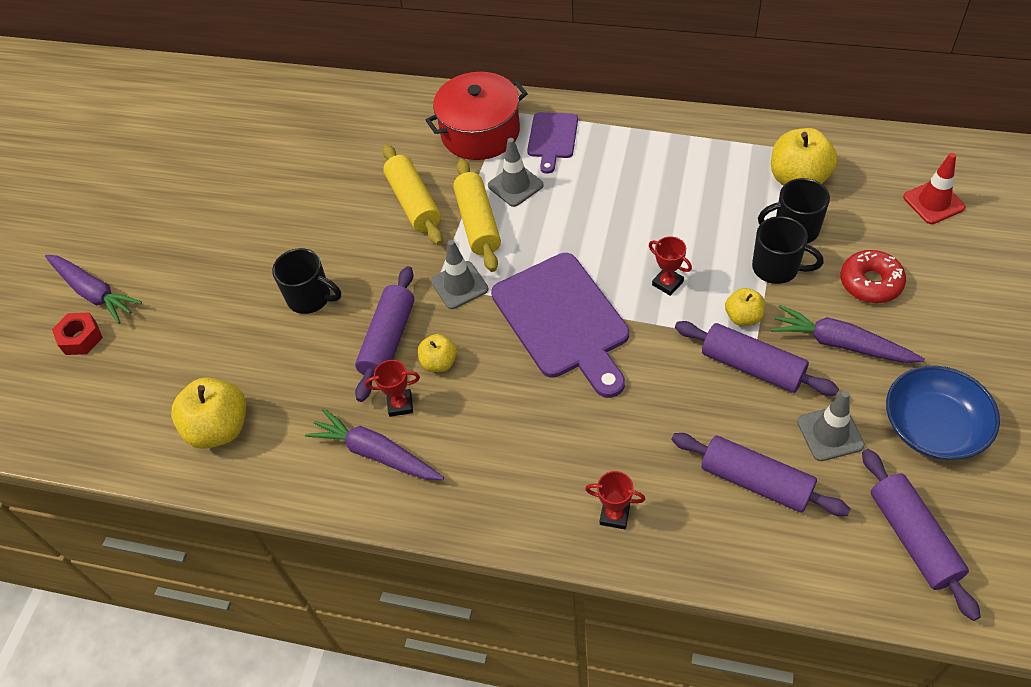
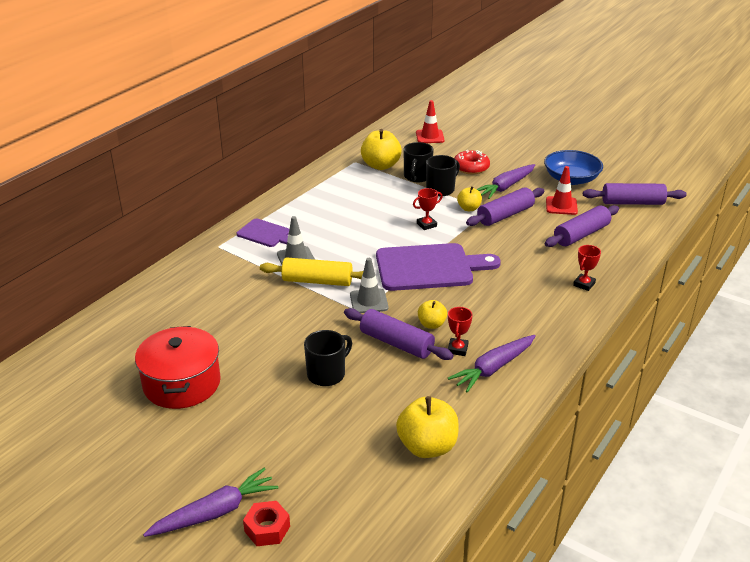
camera: 75 degrees left, 20 degrees down
yellow rolling pin [383,144,443,245] -> none
red pot [426,72,528,160] -> red pot moved to [135,326,221,409]
grey traffic cone [797,391,865,461] -> red traffic cone [546,166,578,215]

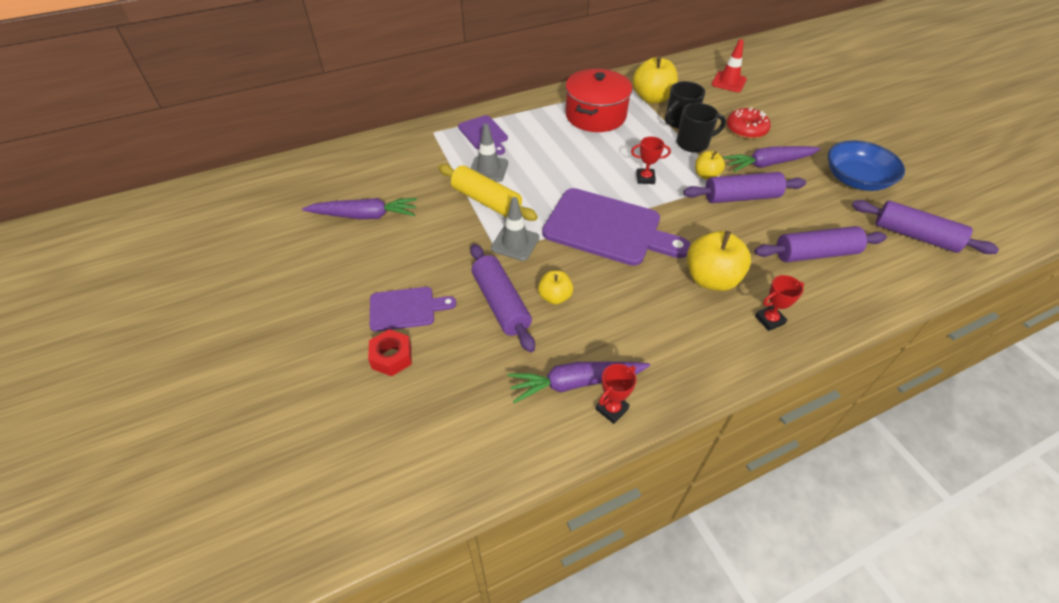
camera: 30 degrees right, 15 degrees up
red pot [135,326,221,409] -> red pot moved to [565,69,632,132]
purple carrot [143,468,278,537] -> purple carrot moved to [302,198,417,219]
red nut [243,501,290,546] -> red nut moved to [368,329,412,376]
black mug [304,330,352,386] -> purple cutting board [370,287,456,332]
yellow apple [396,396,459,458] -> yellow apple moved to [687,231,751,291]
red trophy [448,307,473,356] -> red trophy moved to [595,364,636,424]
red traffic cone [546,166,578,215] -> none

